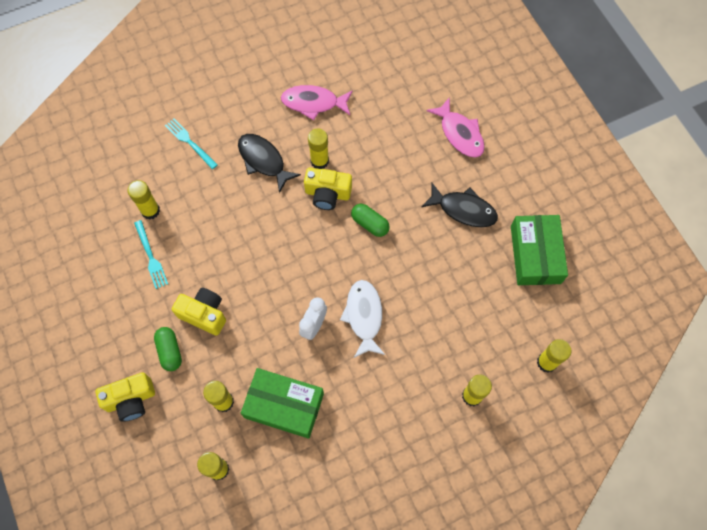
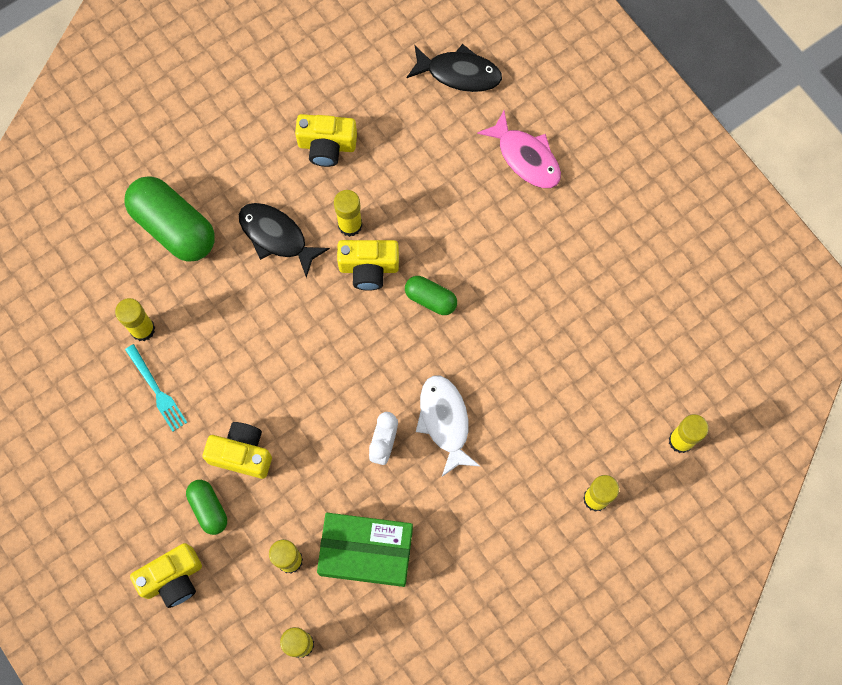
camera: 10 degrees left, 5 degrees up
turquoise fork [165,119,218,169] -> green capsule [124,176,215,262]
pink fish [281,85,353,120] -> yellow camera [295,114,357,167]
black fish [421,183,498,227] -> black fish moved to [406,44,502,92]
green box [511,215,568,285] -> none

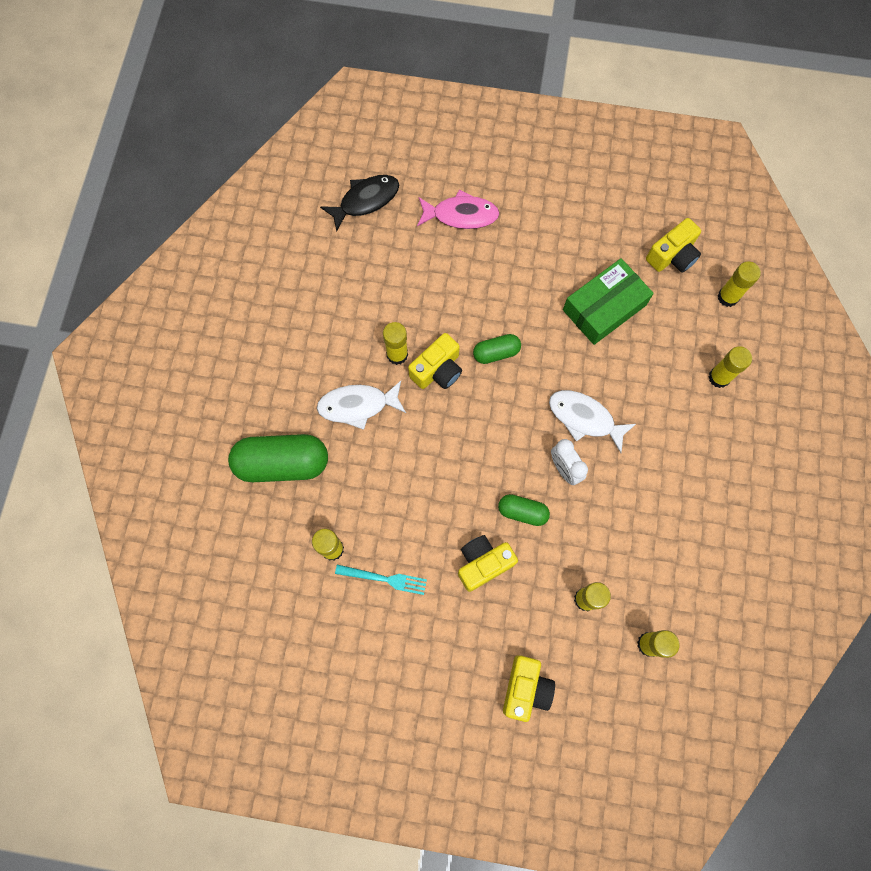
camera: 45 degrees left, 0 degrees up
green capsule [186,480,227,535] -> green capsule moved to [498,494,550,526]
black fish [239,203,330,278] -> white fish [317,381,406,430]
yellow camera [295,114,357,167] -> yellow camera moved to [646,218,701,273]
green box [317,513,413,587] -> green box moved to [563,258,654,345]

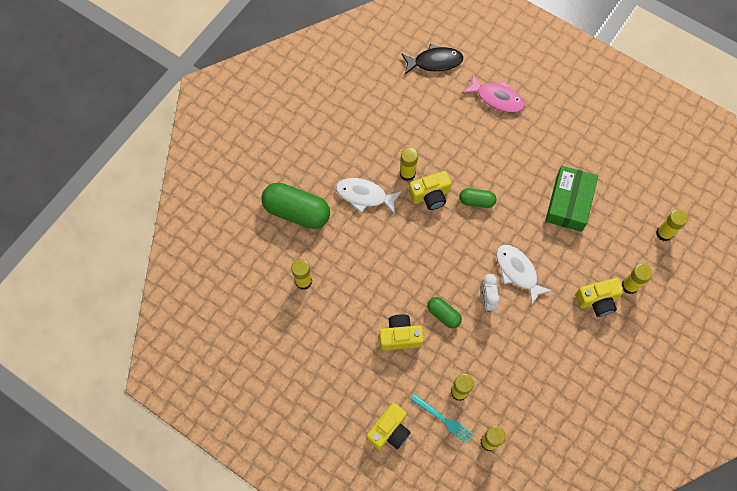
camera: 25 degrees right, 5 degrees down
turquoise fork [335,564,427,595] -> turquoise fork moved to [410,394,473,444]
green box [563,258,654,345] -> green box turned 60 degrees counterclockwise [545,166,598,232]
yellow camera [646,218,701,273] -> yellow camera moved to [575,278,624,317]

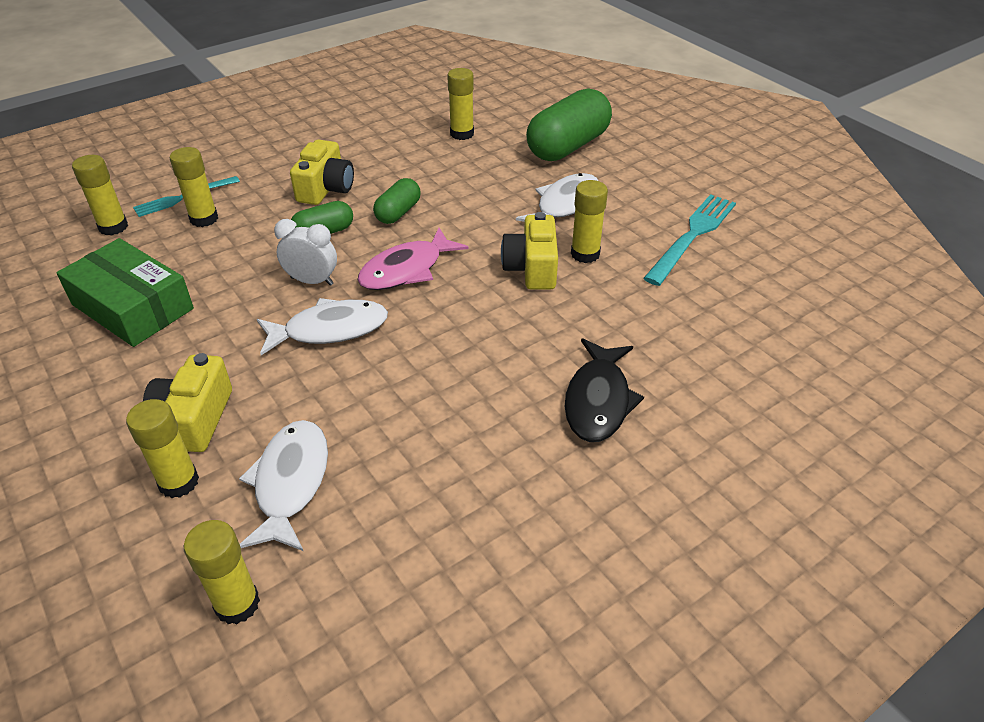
camera: 110 degrees right, 25 degrees down
yellow camera [367,403,411,450] -> none
black fish [401,44,463,74] -> black fish moved to [565,338,644,442]
green capsule [459,188,497,208] -> green capsule moved to [373,178,421,224]
pink fish [462,74,525,113] -> pink fish moved to [357,228,469,290]
green box [545,166,598,232] -> green box moved to [57,238,194,347]
none -> white fish [239,420,328,551]
none -> turquoise fork [643,194,736,286]

